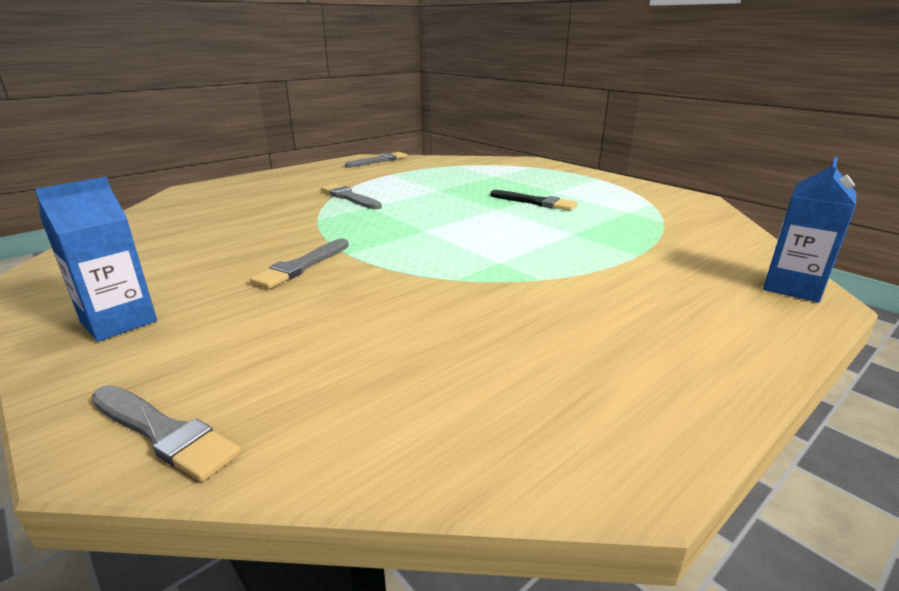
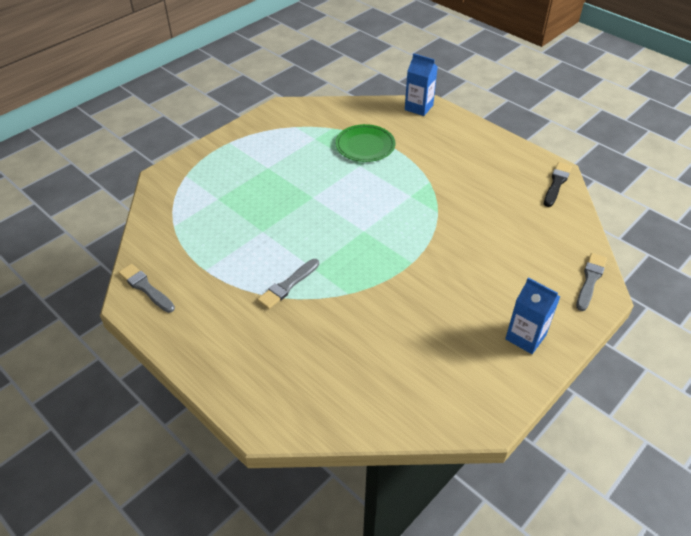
camera: 95 degrees left, 20 degrees up
grey brush [250,239,349,289] -> none
black brush [490,190,578,211] -> black brush moved to [544,162,572,207]
none -> green plate [335,124,395,162]

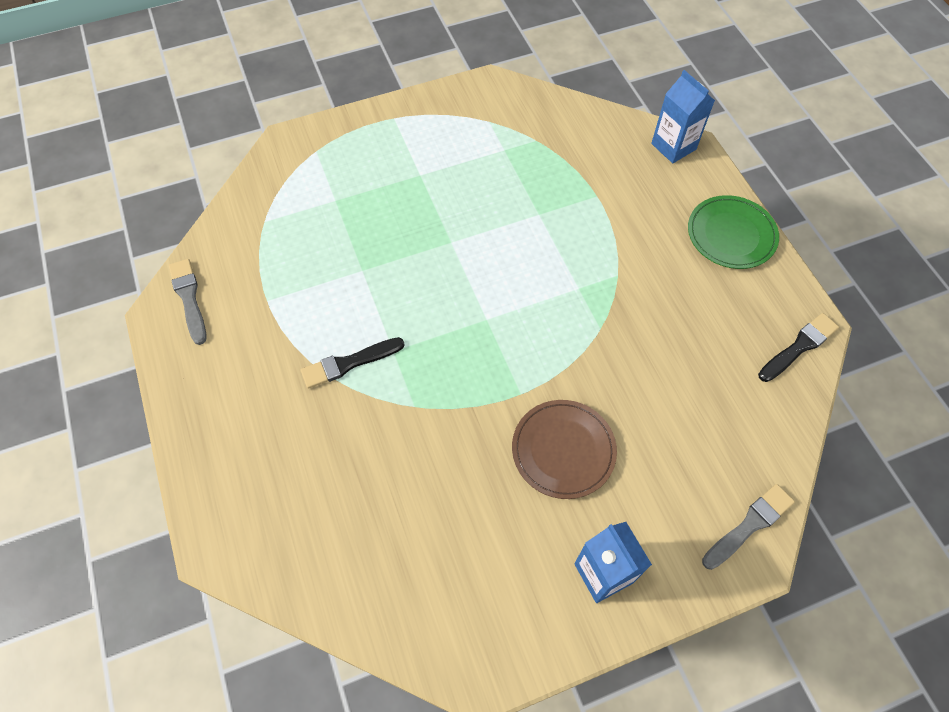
camera: 25 degrees right, 15 degrees up
grey brush [257,259,319,309] -> black brush [301,337,405,389]
green plate [335,124,395,162] -> green plate moved to [688,195,779,269]
none -> brown plate [512,400,617,499]

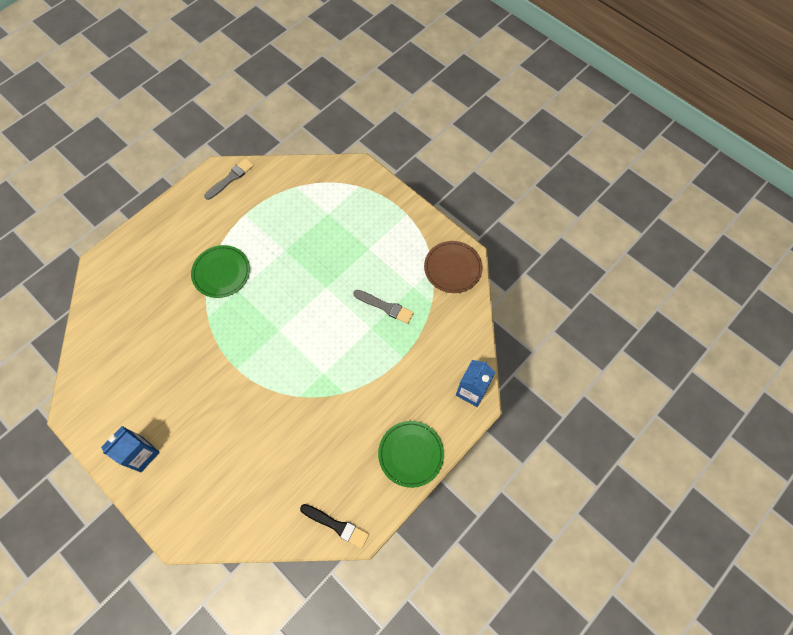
camera: 65 degrees right, 5 degrees up
black brush [301,337,405,389] -> green plate [191,245,250,298]
brown plate [512,400,617,499] -> brown plate moved to [424,241,483,293]
grey brush [702,484,795,570] -> grey brush moved to [353,290,414,324]

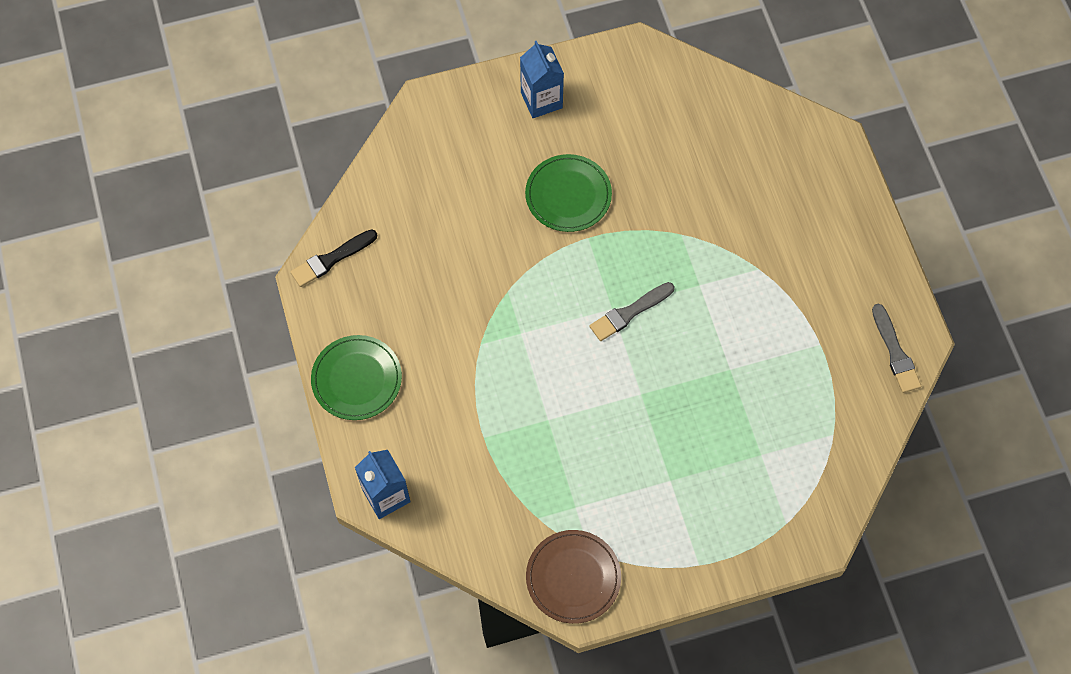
camera: 120 degrees right, 0 degrees up
green plate [191,245,250,298] -> green plate moved to [525,154,612,232]
grey brush [353,290,414,324] -> grey brush moved to [589,282,674,341]

